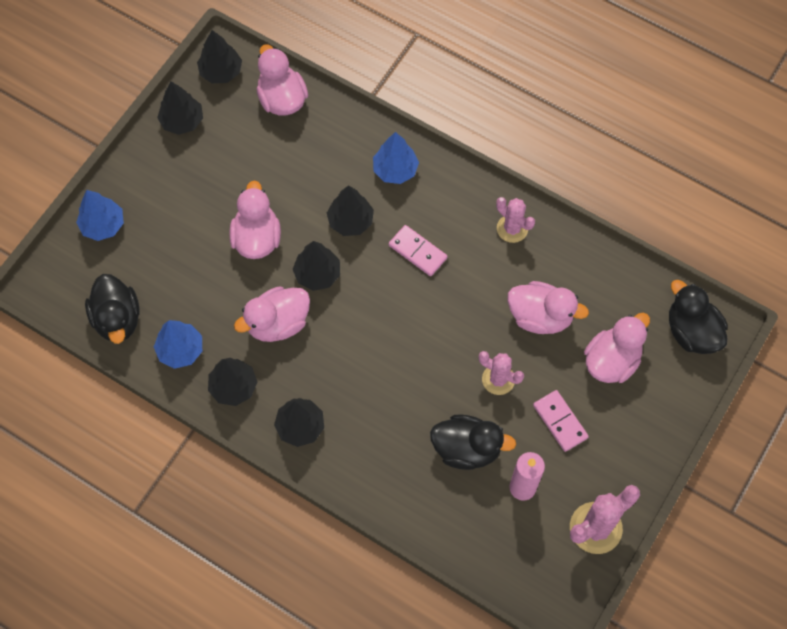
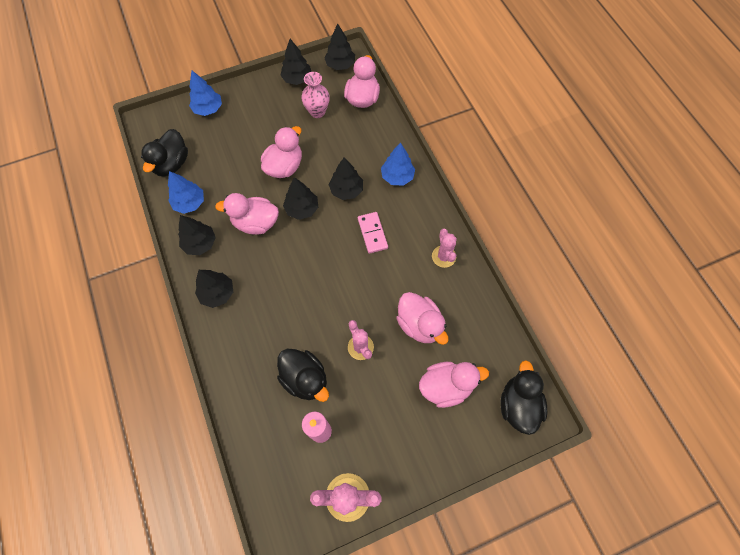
camera: 35 degrees right, 0 degrees up
pink domino [533,390,589,452] -> none
none -> pink vase [301,72,330,118]

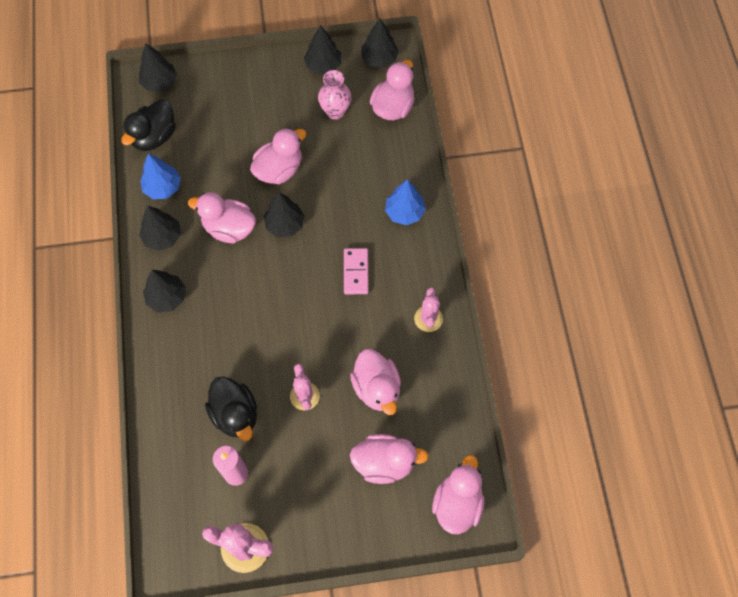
camera: 15 degrees right, 0 degrees up
blue tree [189,71,222,116] -> none
black tree [329,157,363,200] -> black tree moved to [139,43,177,92]
black duck [501,360,547,435] -> pink duck [432,455,484,534]

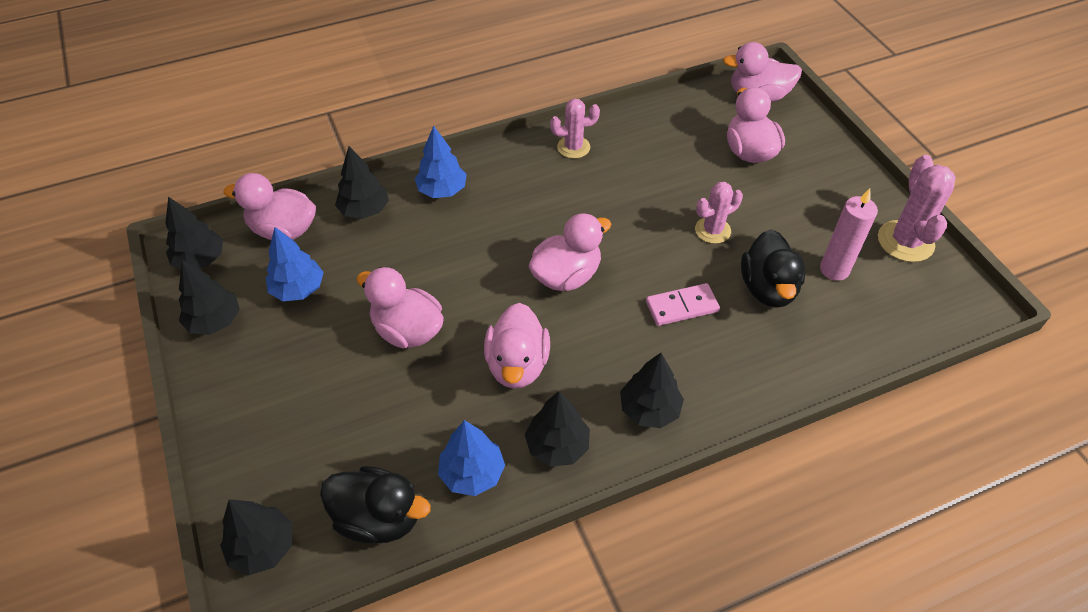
camera: 105 degrees left, 15 degrees down
black duck [205,376,257,441] -> black duck turned 135 degrees clockwise [741,230,805,308]
black tree [263,192,305,237] -> black tree moved to [335,146,389,219]
pink vase [318,70,351,120] -> blue tree [266,227,324,301]
pink domino [344,248,369,294] -> pink domino moved to [646,283,720,326]
pink duck [350,349,401,415] -> pink duck moved to [528,213,611,291]

